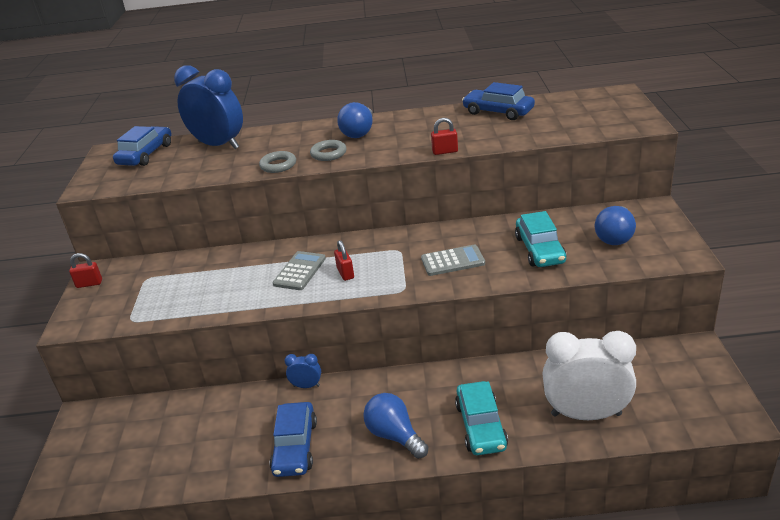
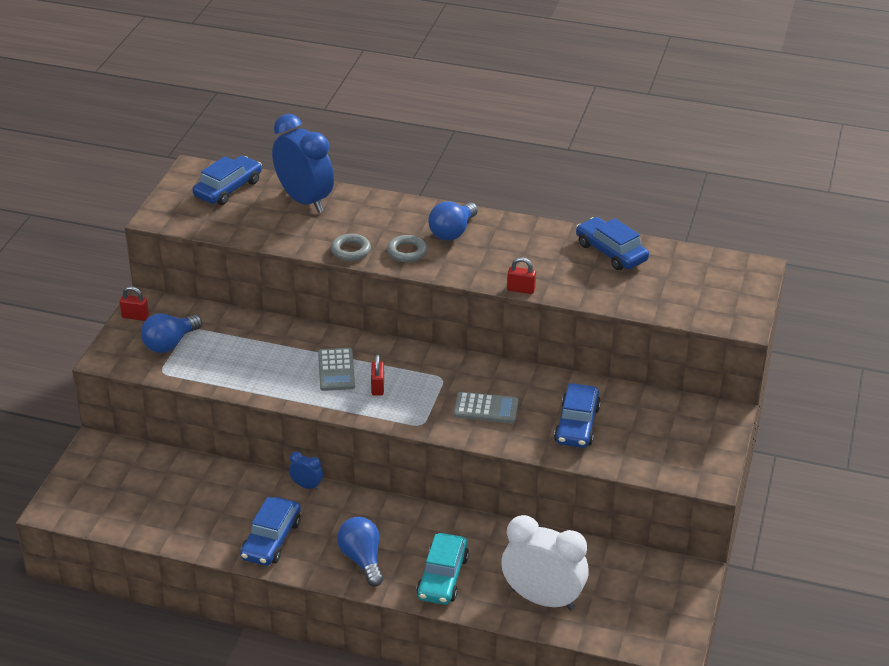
camera: 15 degrees right, 5 degrees up
grey calculator [272,251,326,290] -> grey calculator turned 135 degrees clockwise [318,348,355,391]
turquoise car [515,211,567,267] -> blue car [554,383,601,448]
blue light bulb [595,206,636,245] -> blue light bulb moved to [141,313,202,353]

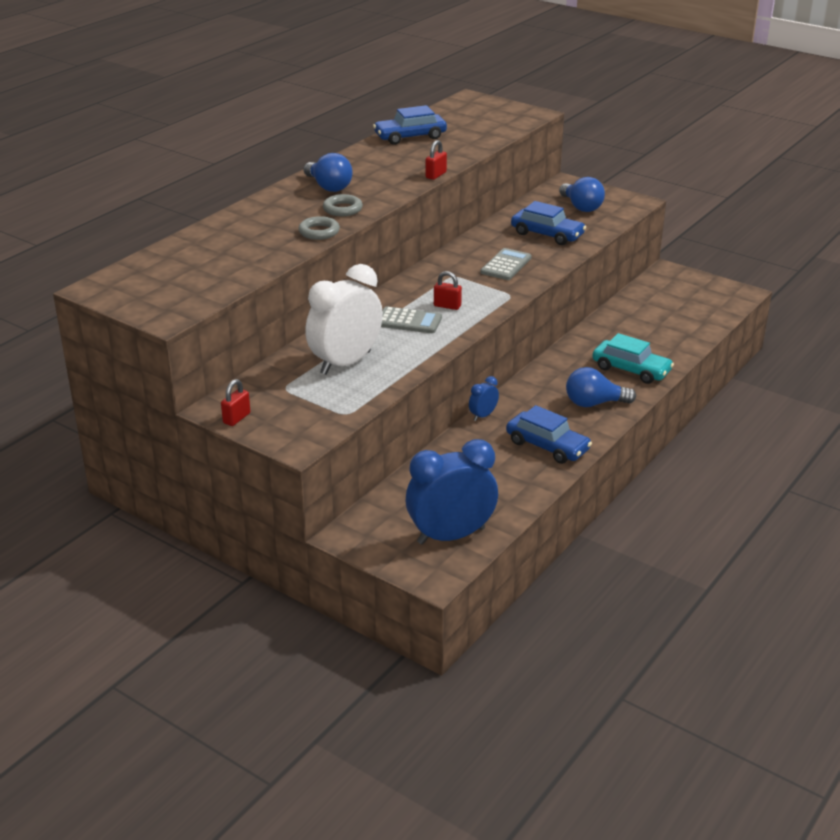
camera: 70 degrees left, 5 degrees down
blue light bulb [141,313,202,353] -> blue light bulb moved to [559,177,605,212]
blue car [193,156,262,205] -> none
blue clock [272,114,334,213] -> blue clock moved to [406,439,498,544]
white clock [502,515,589,610] -> white clock moved to [305,264,383,375]

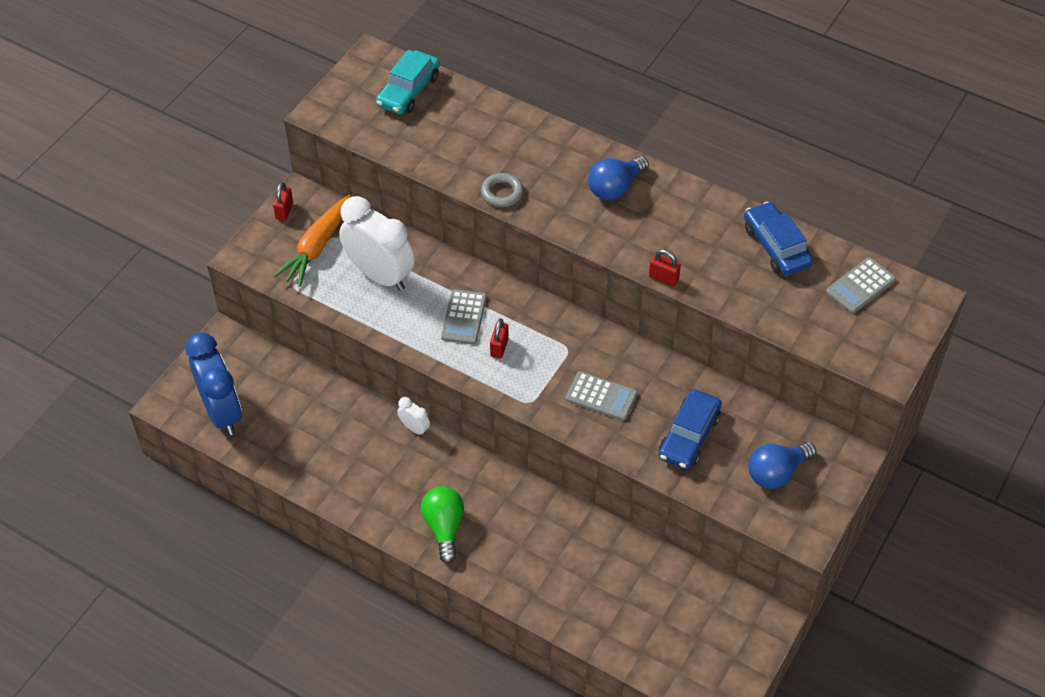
camera: 85 degrees right, 20 degrees up
red padlock [221,379,250,426] -> red padlock turned 75 degrees clockwise [273,182,293,221]
grey ring [323,194,363,216] -> none
blue clock [469,376,499,421] -> white clock [397,397,430,436]
blue car [506,405,592,464] -> none
blue light bulb [566,367,636,407] -> green light bulb [421,486,464,564]
turquoise car [592,333,674,384] -> turquoise car moved to [376,50,440,114]
none -> orange carrot [274,195,351,287]
none -> grey calculator [826,257,896,314]

